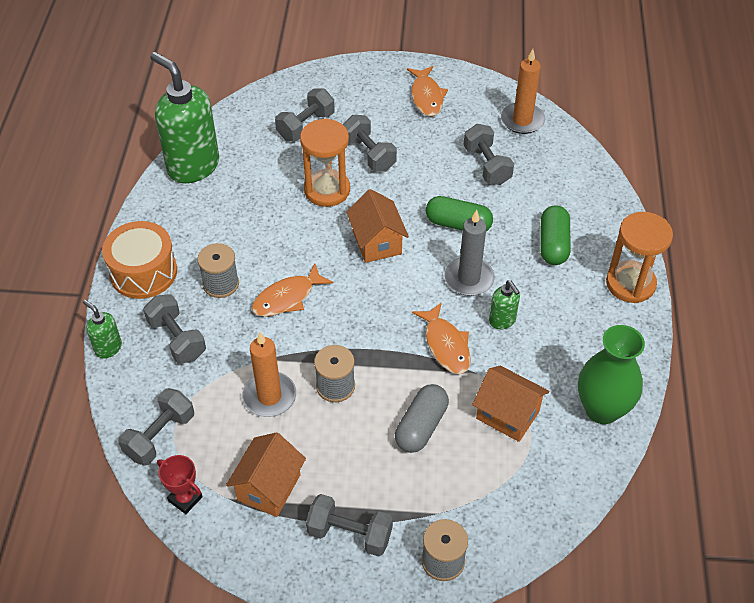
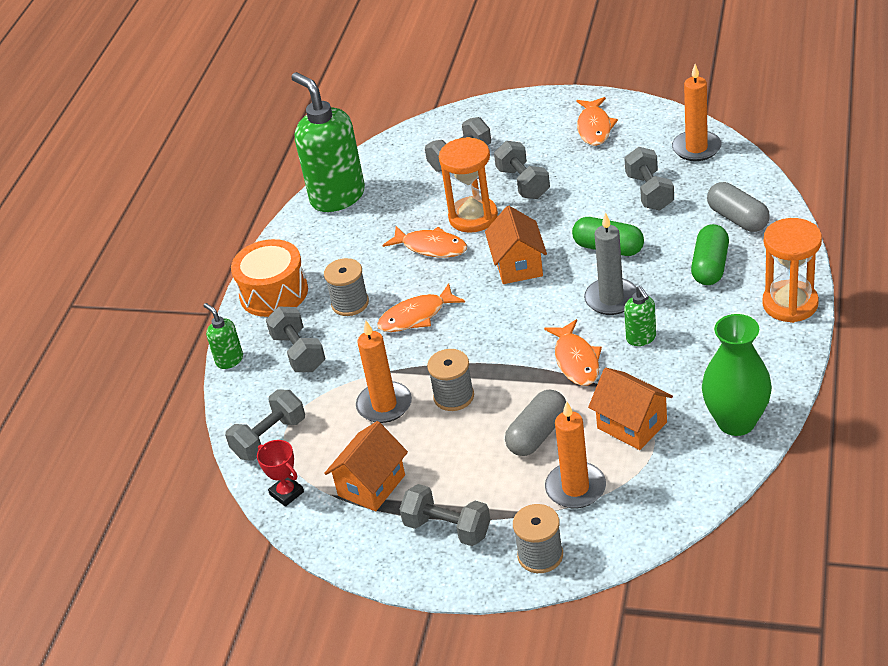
camera: 15 degrees right, 10 degrees down
none -> orange fish [383,226,467,257]
none -> orange candle [545,401,606,508]
none -> grey capsule [707,182,770,232]

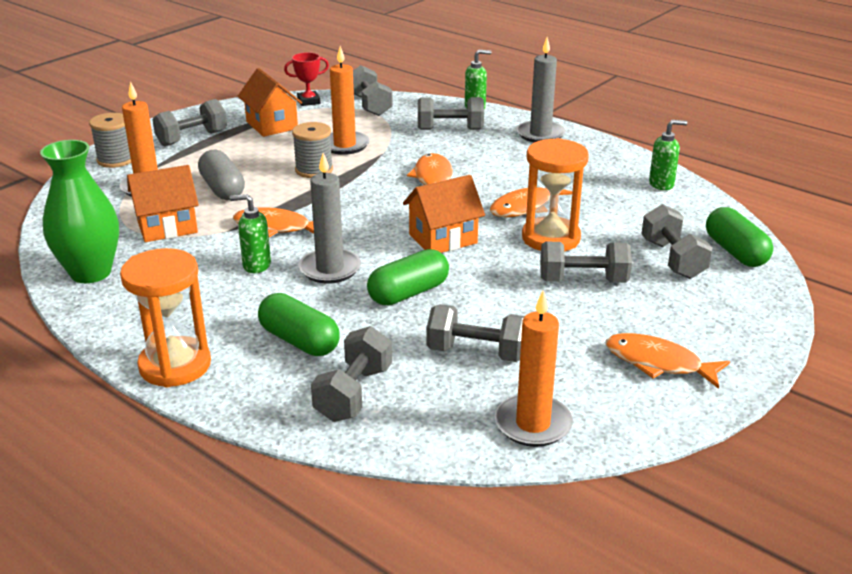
camera: 110 degrees right, 10 degrees down
orange drum [231,239,308,317] -> grey candle [516,37,566,142]
green soap dispenser [291,72,365,212] -> green soap dispenser [649,120,687,190], size x0.45
grey spool [324,258,369,316] -> none
orange house [485,206,547,284] -> orange house turned 45 degrees counterclockwise [403,175,485,253]
grey capsule [707,182,770,232] -> grey dumbbell [311,326,392,422]
none -> green capsule [706,207,773,267]

